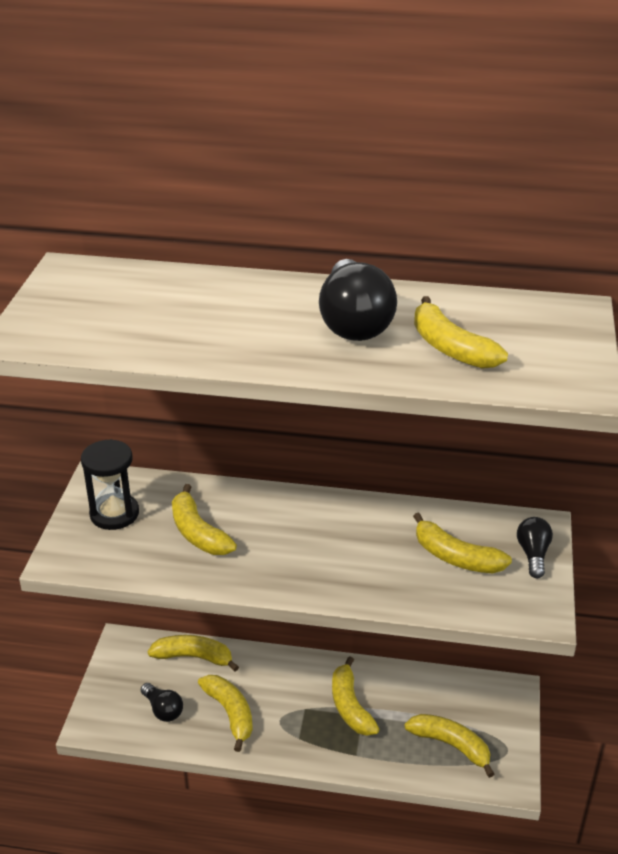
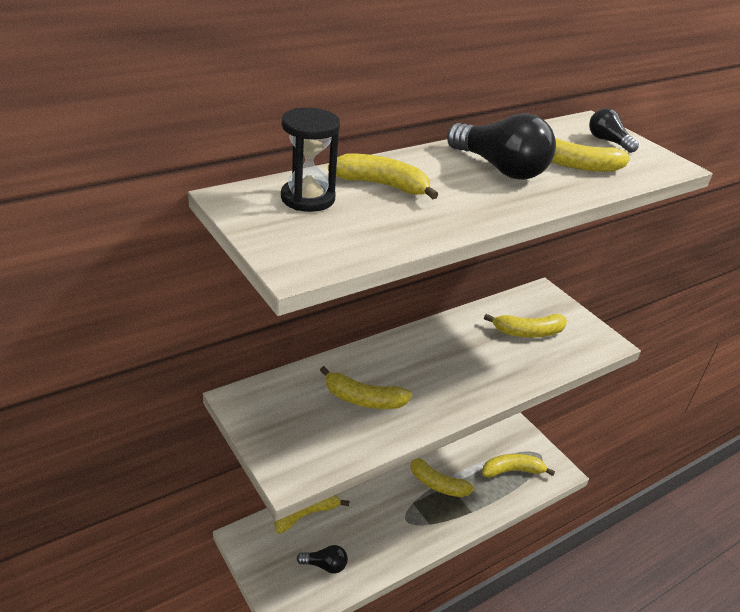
camera: 45 degrees left, 0 degrees up
black hourglass [81,439,139,530] -> black hourglass moved to [281,108,340,212]
yellow banana [198,675,253,752] -> yellow banana moved to [328,153,438,199]
black light bulb [517,517,553,578] -> black light bulb moved to [589,108,639,153]

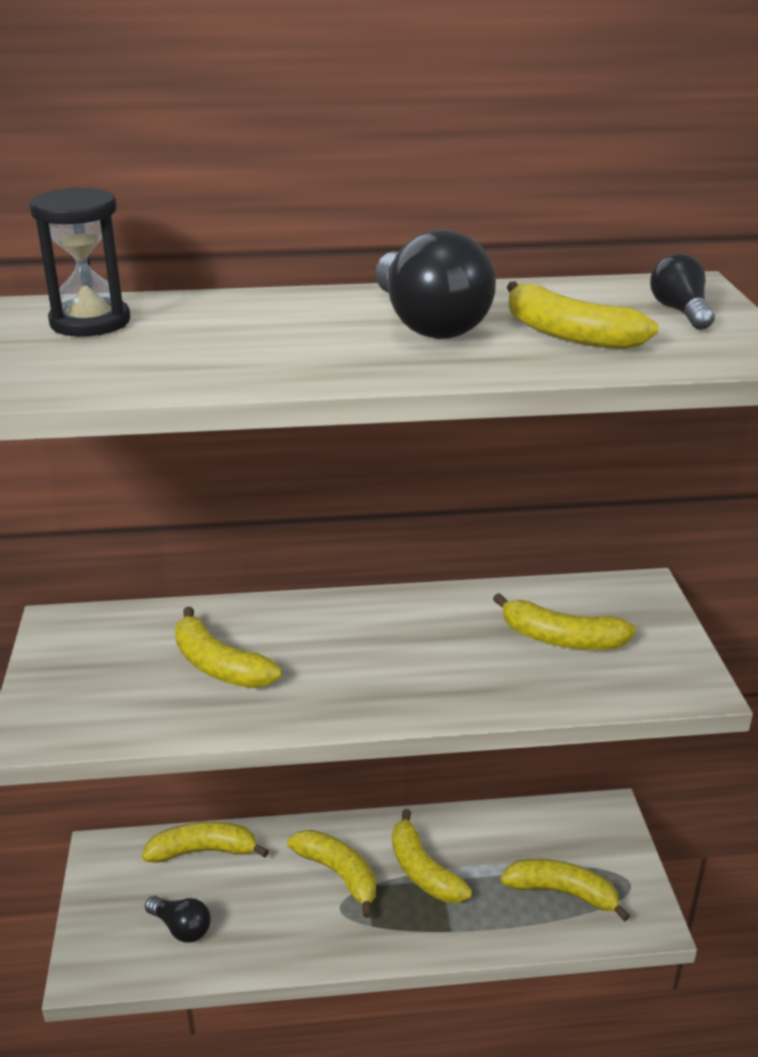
camera: 30 degrees right, 5 degrees down
yellow banana [328,153,438,199] -> yellow banana moved to [287,830,376,918]

